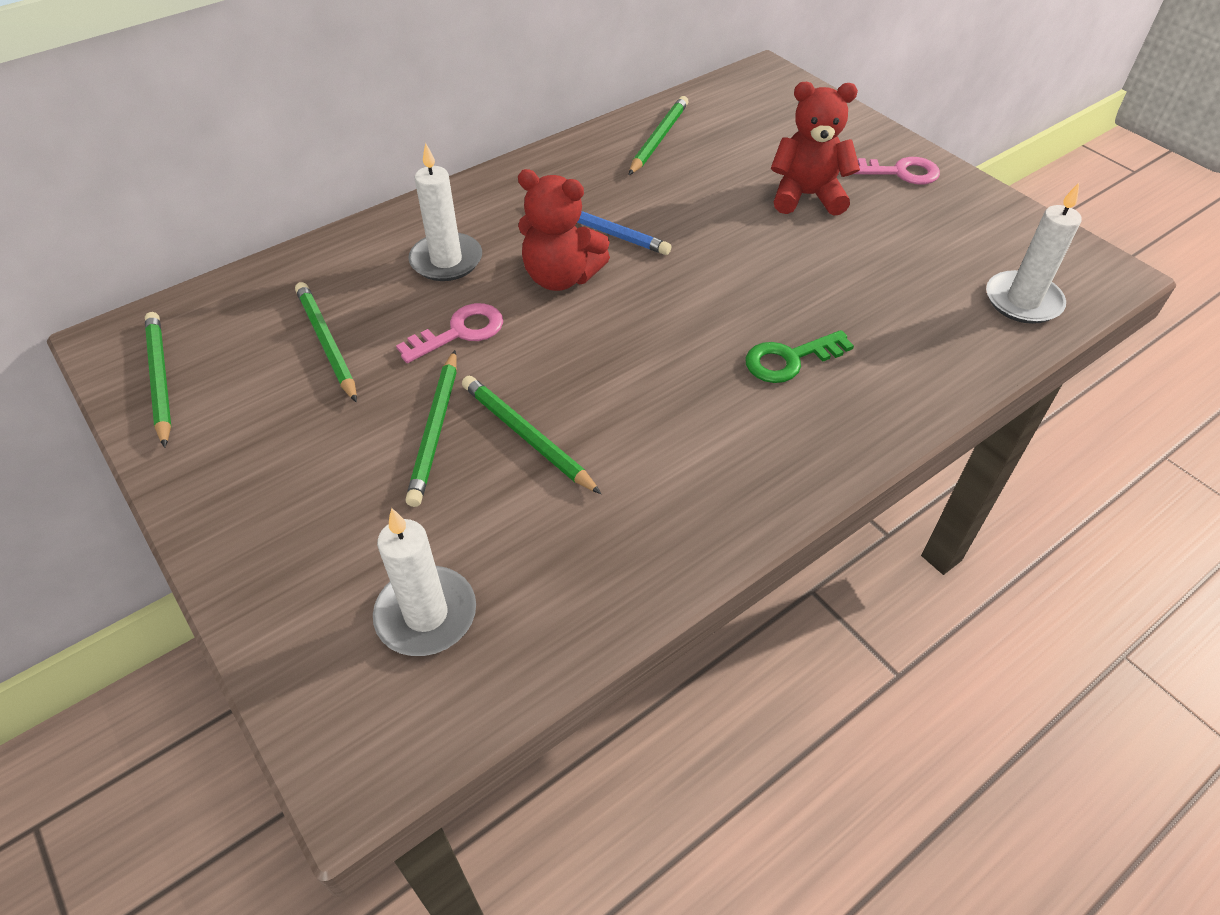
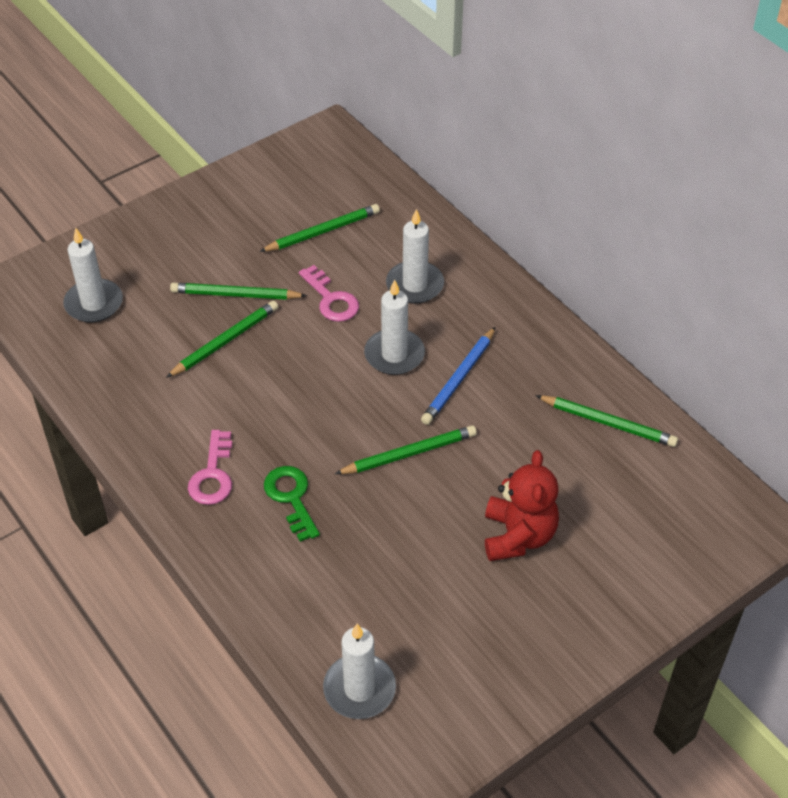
camera: 90 degrees right, 0 degrees up
green pencil [145,312,171,448] -> green pencil moved to [335,425,477,474]
red teddy bear [518,169,610,291] -> white candle [364,279,425,375]
pink key [854,157,940,184] -> pink key moved to [188,430,232,505]

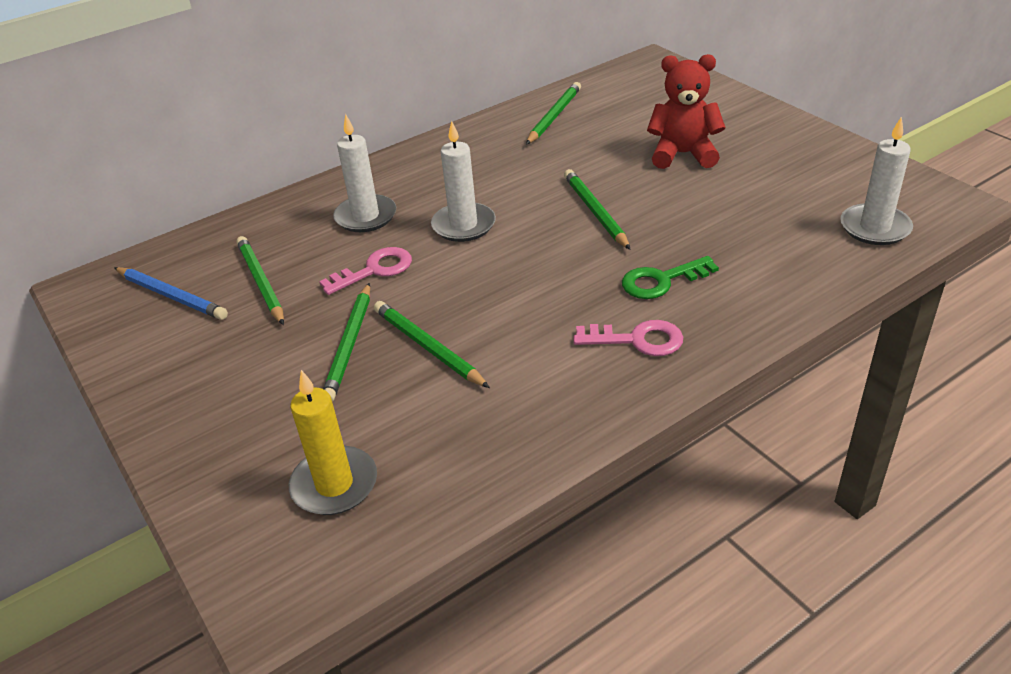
camera: 85 degrees left, 10 degrees down
white candle [63,227,123,322] -> yellow candle [289,370,377,515]
blue pencil [421,327,495,425] -> blue pencil moved to [114,267,228,320]

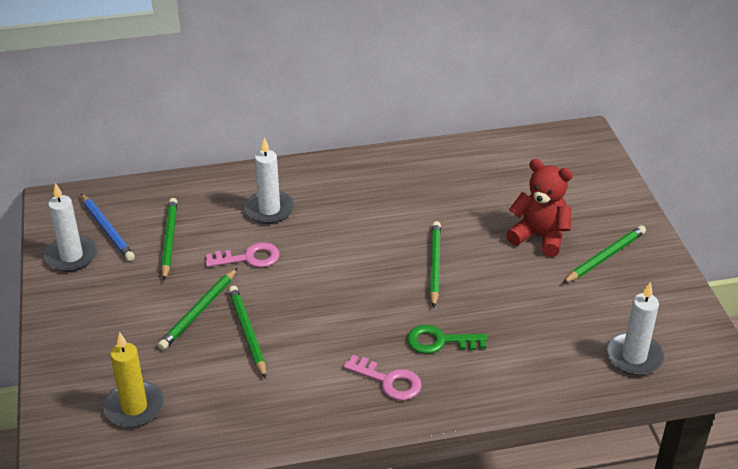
camera: 20 degrees right, 0 degrees up
white candle [431,121,496,242] -> white candle moved to [44,183,98,272]
green pencil [526,82,581,145] -> green pencil moved to [563,225,646,283]

